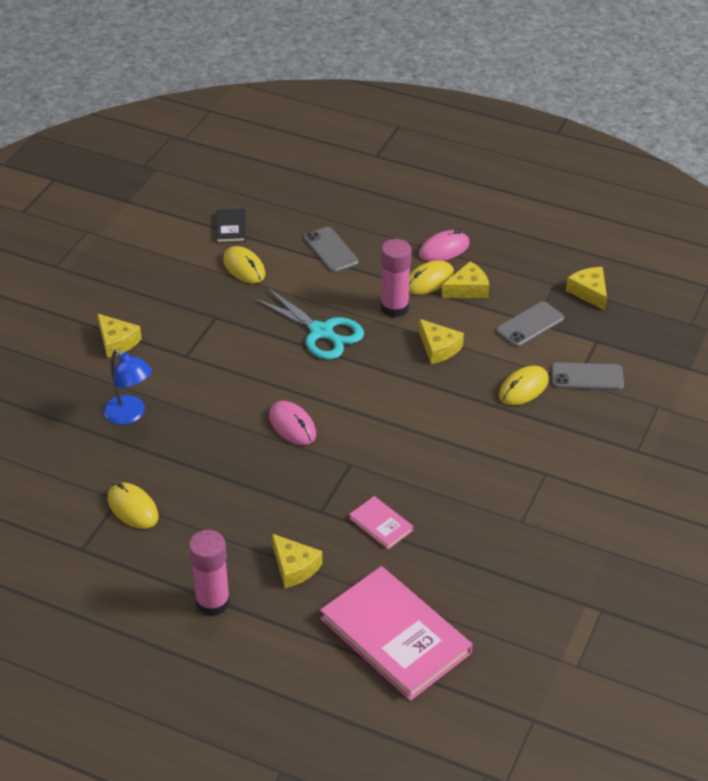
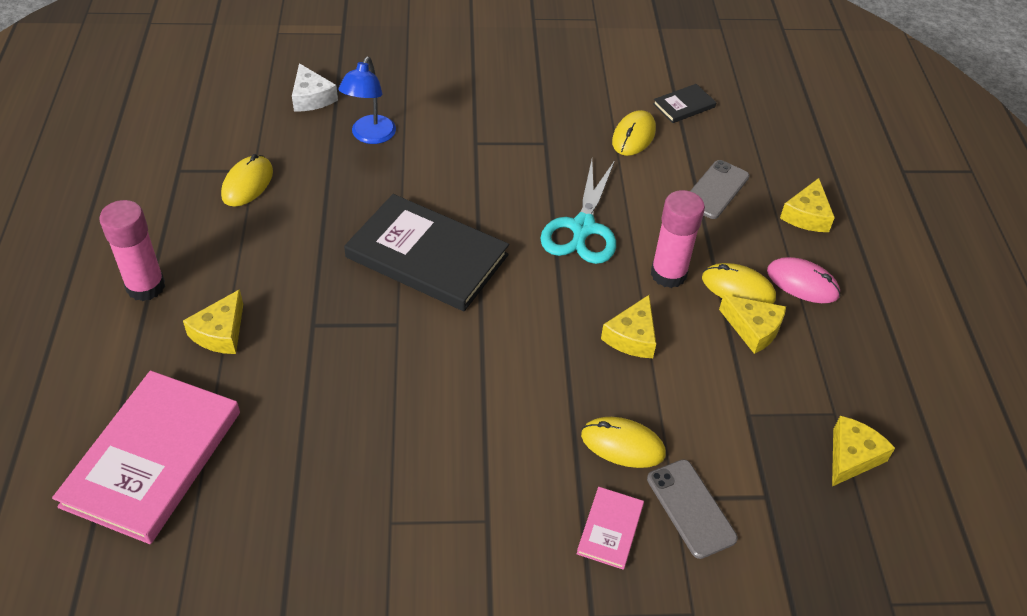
camera: 60 degrees right, 5 degrees up
yellow cheese [97,314,142,358] -> yellow cheese moved to [780,178,835,232]
pink mouse [269,401,316,445] -> black book [344,194,509,311]
pink book [349,496,414,549] -> pink book moved to [577,487,644,570]
grey phone [496,301,564,347] -> none
none -> white cheese [292,63,338,112]

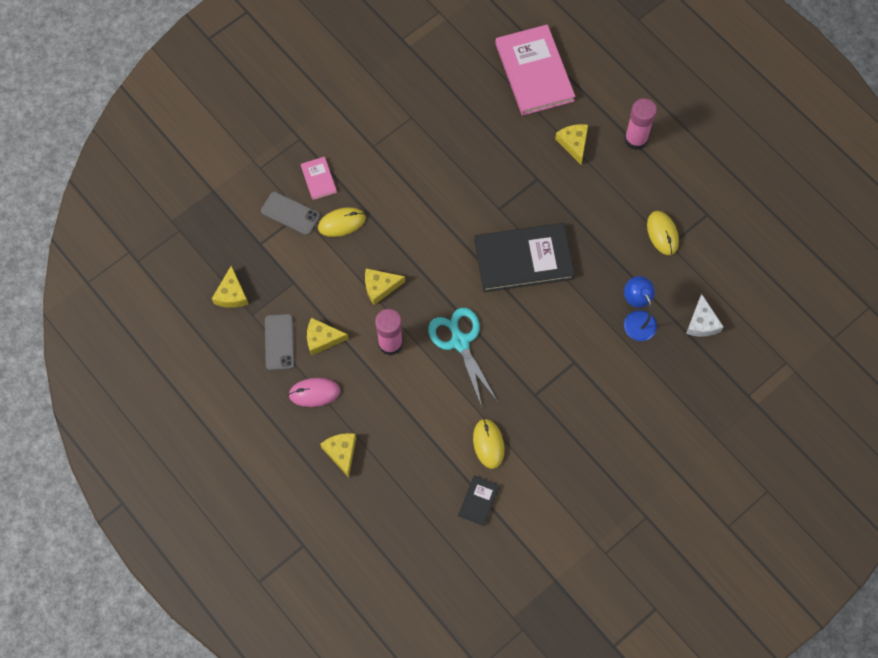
camera: 145 degrees right, 20 degrees up
white cheese [292,63,338,112] -> white cheese turned 120 degrees counterclockwise [686,294,723,337]
yellow cheese [601,295,656,358] -> yellow cheese turned 90 degrees counterclockwise [365,268,405,305]
grey phone [690,160,750,219] -> grey phone moved to [265,314,294,370]
yellow mouse [702,263,776,304] -> none

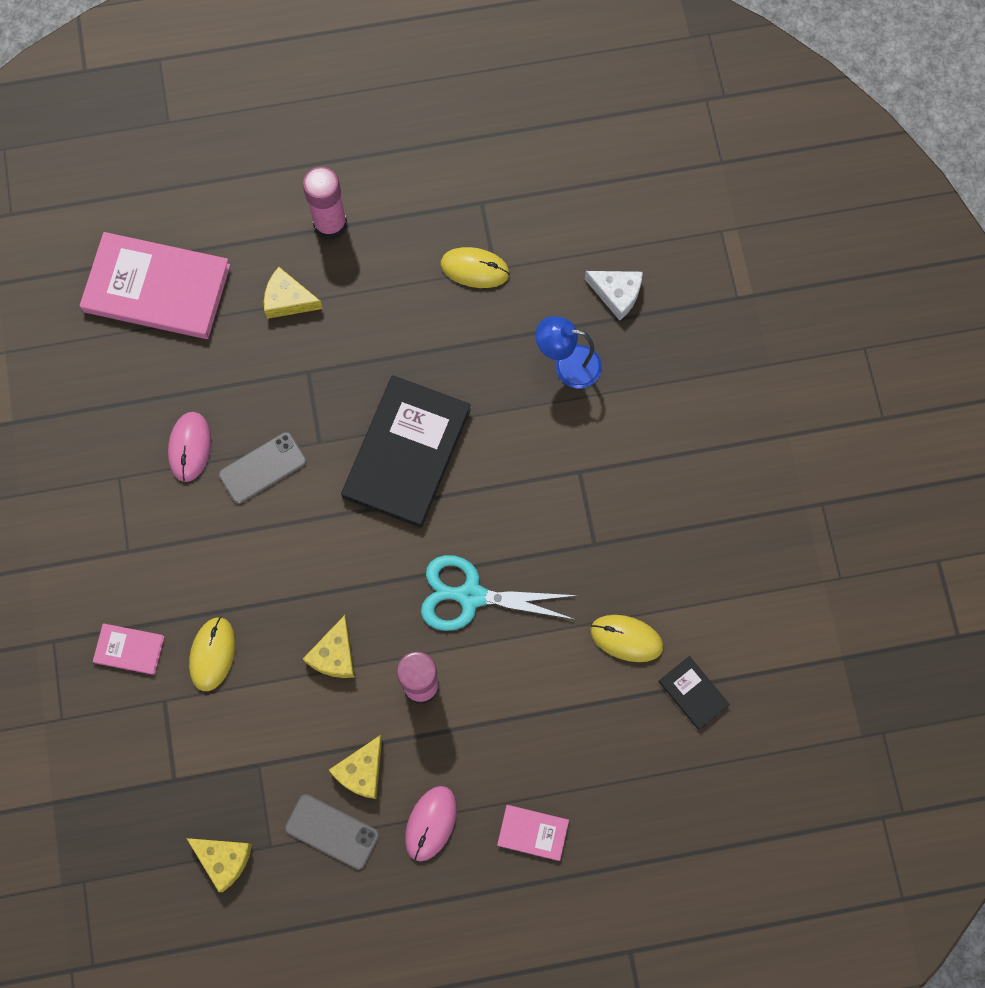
camera: 60 degrees left, 5 degrees up
grey phone [261,192,320,235] -> grey phone moved to [219,432,307,504]
yellow cheese [320,433,356,477] -> pink book [497,805,569,861]
none -> pink mouse [168,412,211,482]

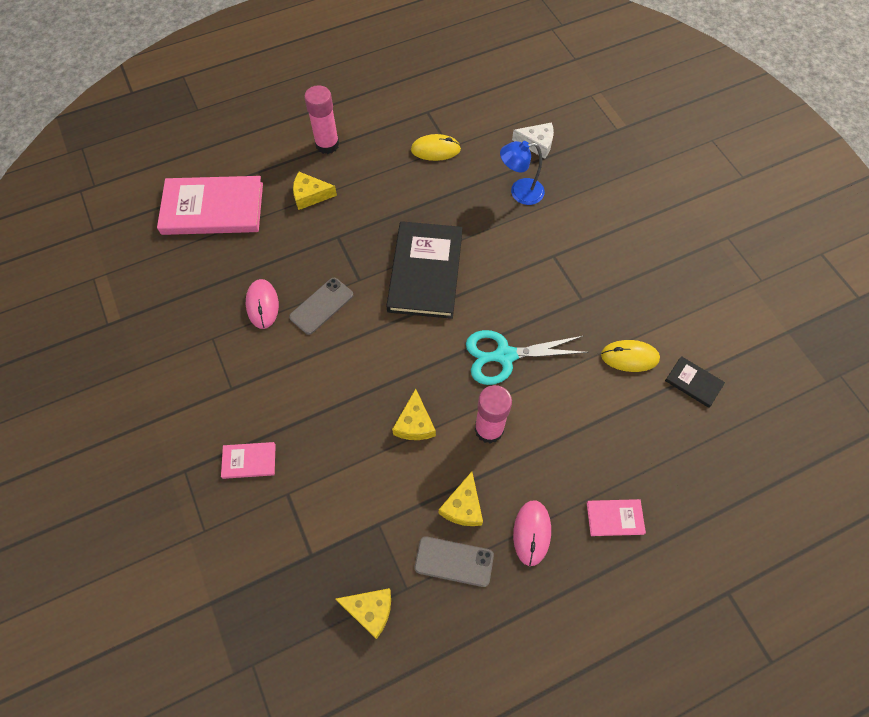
camera: 15 degrees left, 10 degrees down
yellow mouse [189,617,235,691] -> none

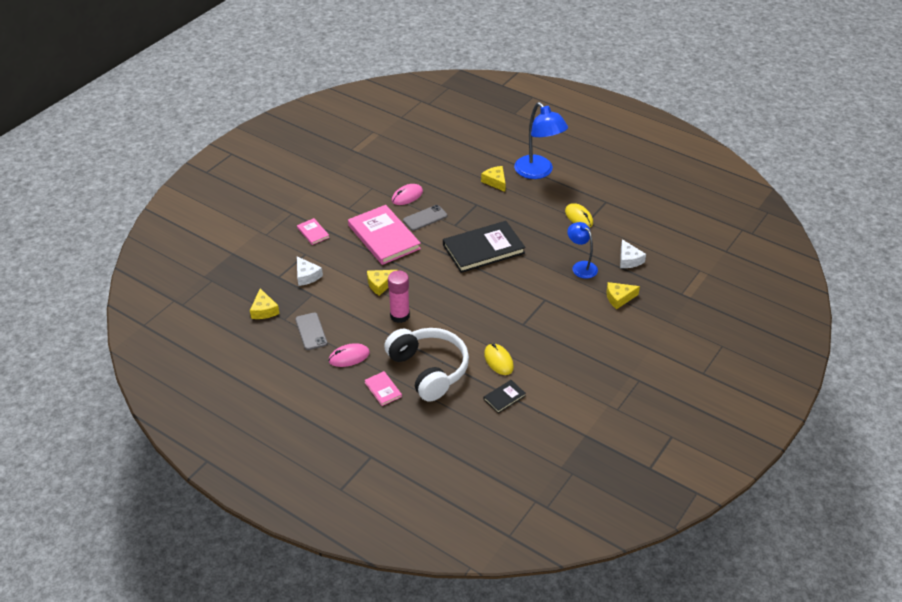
camera: 60 degrees right, 20 degrees down
pink book [157,176,263,235] -> pink book moved to [348,205,421,265]
grey phone [289,278,353,335] -> grey phone turned 45 degrees counterclockwise [403,205,447,231]
pink glue stick [304,85,339,154] -> blue lamp [514,102,568,179]
yellow cheese [439,472,483,526] -> yellow cheese moved to [607,282,640,309]
turquoise scissors [466,330,589,385] -> none
black book [665,356,725,408] -> black book turned 45 degrees clockwise [483,380,526,413]
none -> white cheese [297,257,323,286]
none -> white headphones [384,328,469,402]

